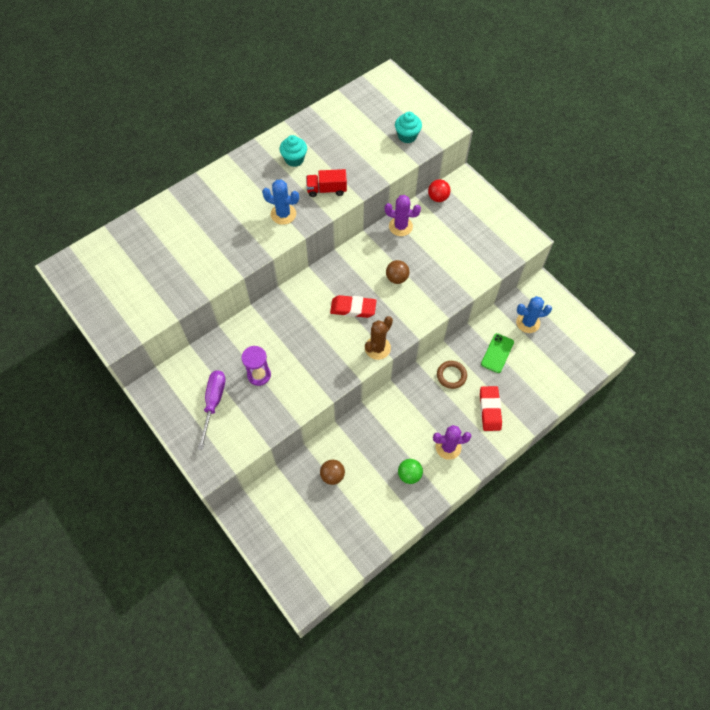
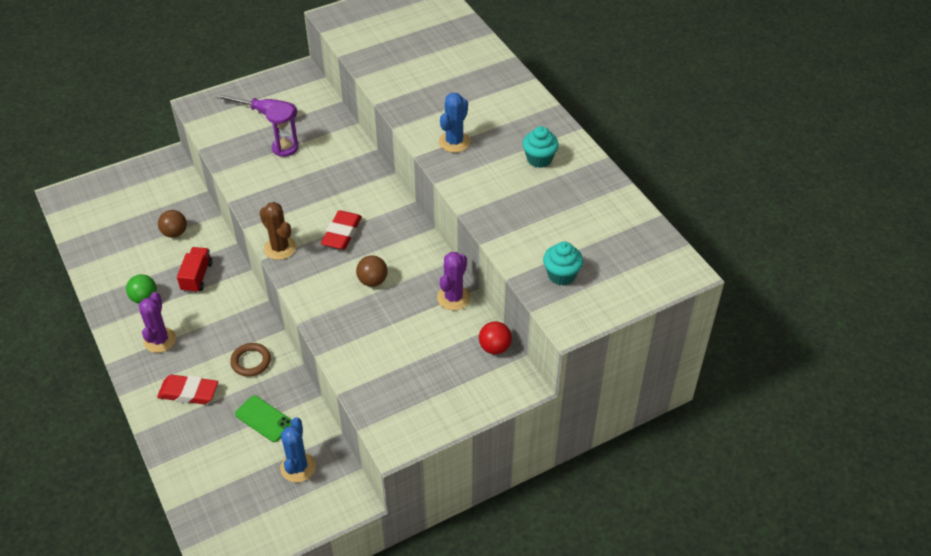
camera: 100 degrees right, 15 degrees down
red truck [306,169,347,197] -> red truck moved to [177,247,213,293]

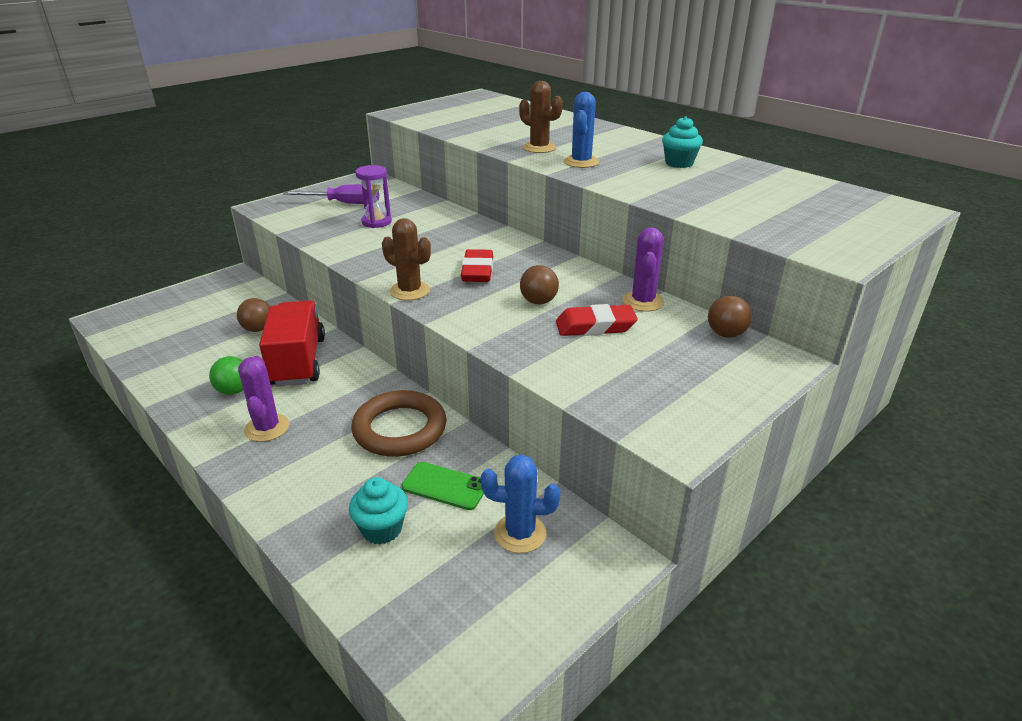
camera: 15 degrees left, 15 degrees down
red eraser [157,375,218,404] -> red eraser moved to [556,304,638,336]
red truck [177,247,213,293] -> red truck [259,300,325,387], size x1.75
brown ring [230,343,271,377] -> brown ring [351,390,447,457], size x1.75
blue cactus [280,417,316,483] -> blue cactus turned 75 degrees counterclockwise [481,455,561,553]
red ball [479,321,512,354] -> brown ball [708,295,752,338]
turquoise cupcake [543,242,583,285] -> turquoise cupcake moved to [349,477,408,544]
none -> brown cactus [519,81,563,153]

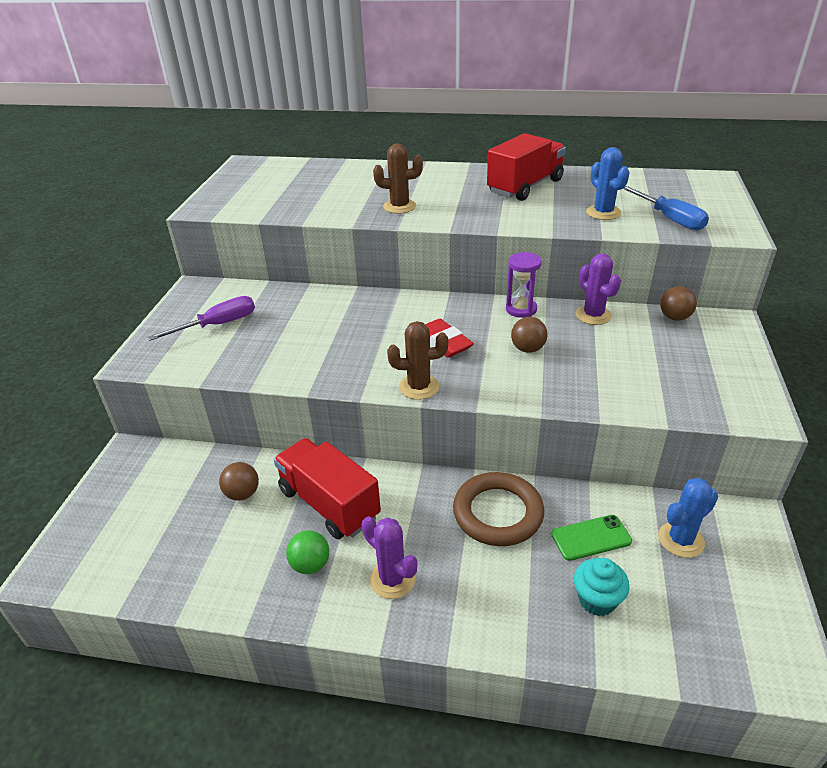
camera: 35 degrees left, 5 degrees up
purple hourglass [355,165,392,228] -> purple hourglass moved to [506,252,542,318]
red eraser [556,304,638,336] -> none
blue cactus [564,92,599,168] -> blue cactus moved to [586,147,630,220]
turquoise cupcake [662,116,703,168] -> red truck [487,133,566,201]
none -> blue screwdriver [623,186,709,230]

